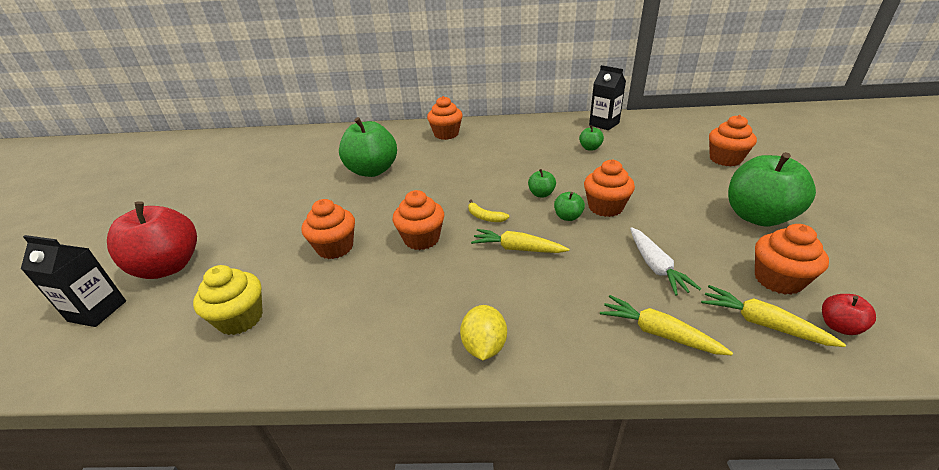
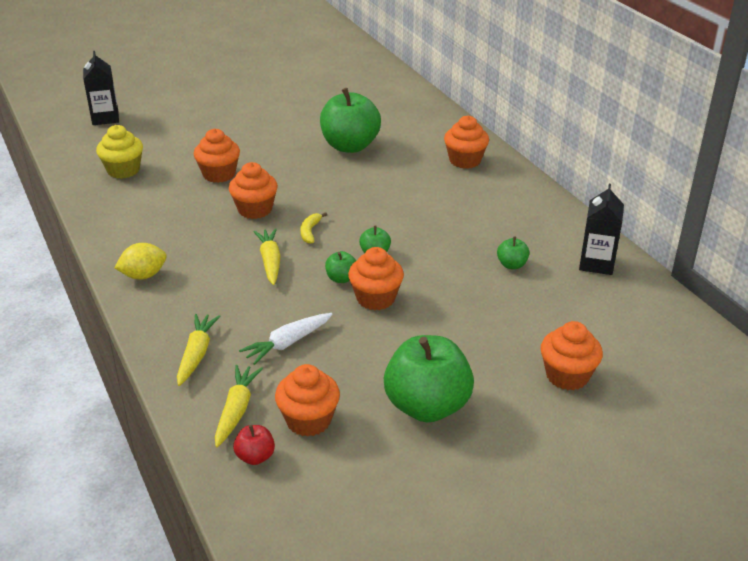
camera: 60 degrees right, 0 degrees up
red apple [107,201,197,279] -> none

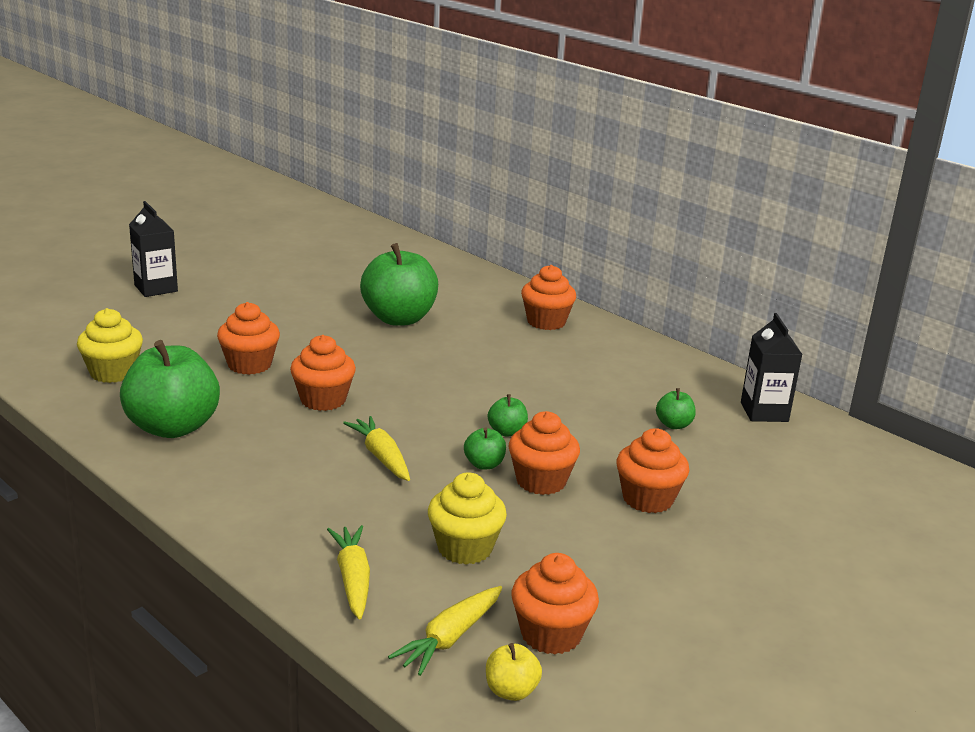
camera: 20 degrees left, 10 degrees down
black carton [83,51,119,125] -> black carton moved to [129,201,178,297]
yellow lemon [114,243,167,280] -> none
yellow carrot [215,365,263,447] -> yellow carrot turned 135 degrees counterclockwise [388,586,502,676]
red apple [233,425,275,465] -> yellow apple [486,643,542,701]
white carrot [239,313,333,365] -> yellow cupcake [428,472,507,565]
yellow banana [300,212,327,244] -> none
green apple [384,335,474,422] -> green apple moved to [120,340,220,438]
orange cupcake [541,321,603,390] -> orange cupcake moved to [616,428,689,513]

